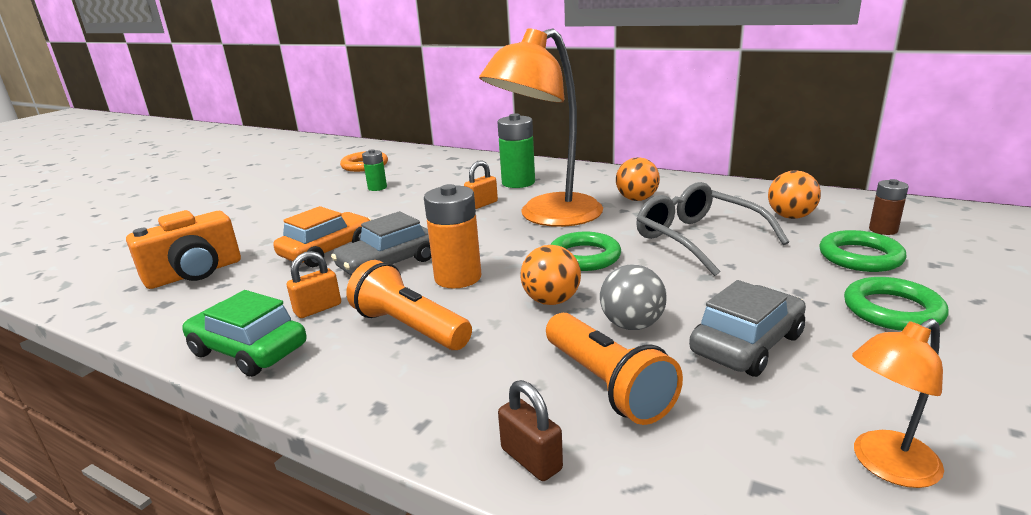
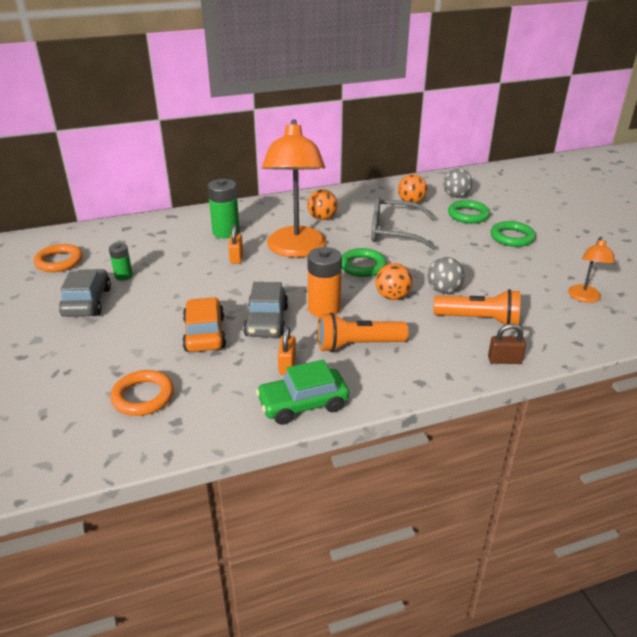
camera: 50 degrees left, 10 degrees up
orange camera [126,210,241,289] -> orange ring [110,370,174,416]
grey car [689,280,806,377] -> grey car moved to [59,269,111,317]
brown battery [869,179,909,235] -> grey ball [443,169,472,198]

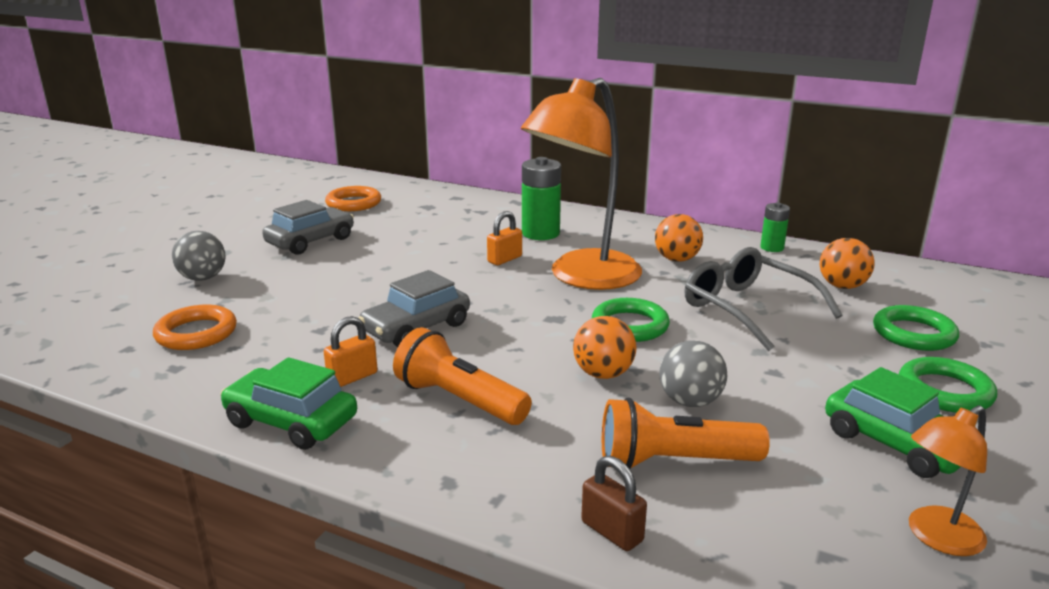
camera: 45 degrees right, 10 degrees down
green battery [109,243,133,281] -> green battery moved to [760,202,790,252]
orange car [182,297,226,352] -> none
orange battery [307,247,342,317] -> none
orange flashlight [433,289,520,325] -> orange flashlight turned 120 degrees clockwise [602,398,770,469]
grey ball [443,169,472,198] -> grey ball moved to [172,231,226,281]
none -> green car [825,367,961,478]

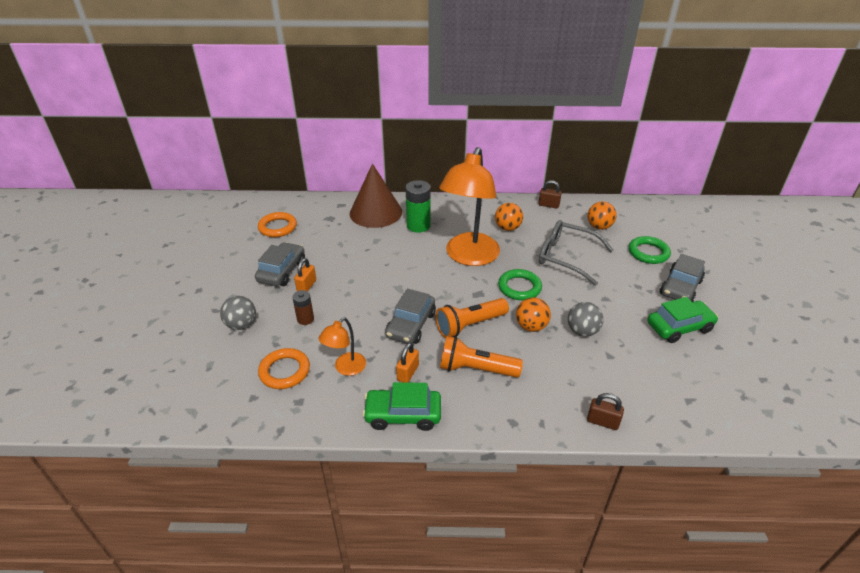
camera: 25 degrees left, 15 degrees up
orange padlock [487,211,522,265] -> orange padlock moved to [294,258,316,291]
orange flashlight [602,398,770,469] -> orange flashlight moved to [436,298,509,338]
green battery [760,202,790,252] -> brown padlock [538,180,562,209]
green car [825,367,961,478] -> green car turned 45 degrees counterclockwise [647,297,718,343]
green ring [899,357,997,413] -> grey car [660,254,705,302]
orange lamp [909,405,987,556] -> orange lamp moved to [319,317,366,376]
none -> brown battery [292,290,314,325]
none -> brown cone [350,163,402,228]

